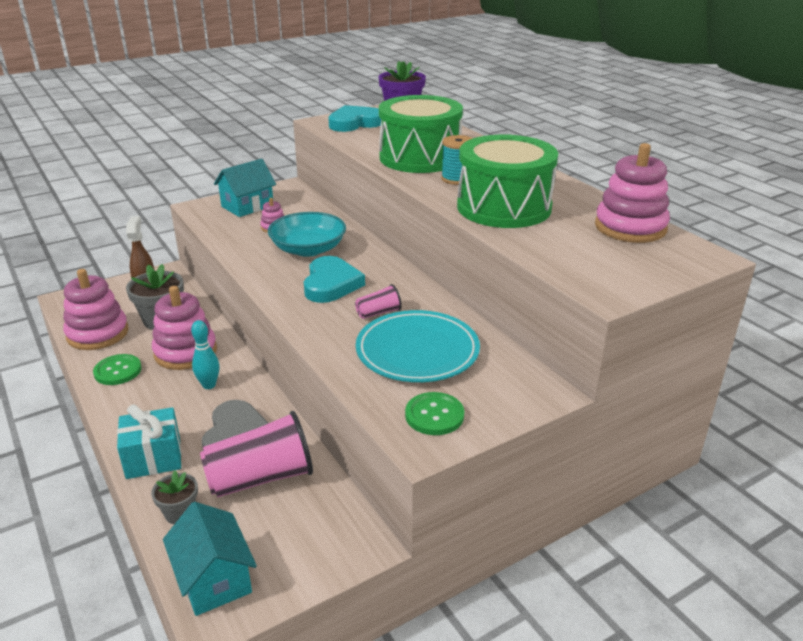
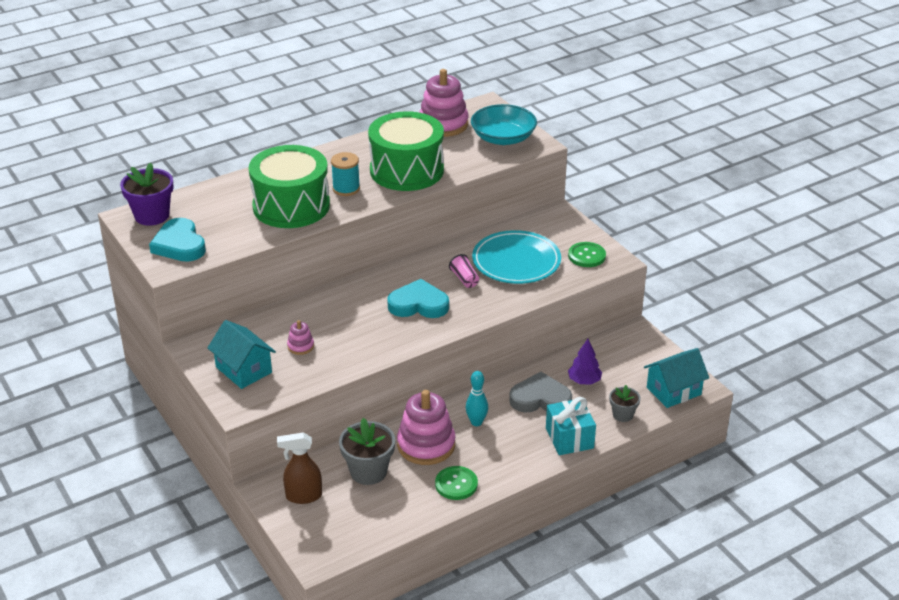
camera: 90 degrees left, 5 degrees up
pink stacking toy [63,269,129,350] -> none
pink cup [200,411,313,498] -> purple tree [568,339,602,385]
turquoise bowl [268,212,346,257] -> turquoise bowl moved to [471,104,537,145]

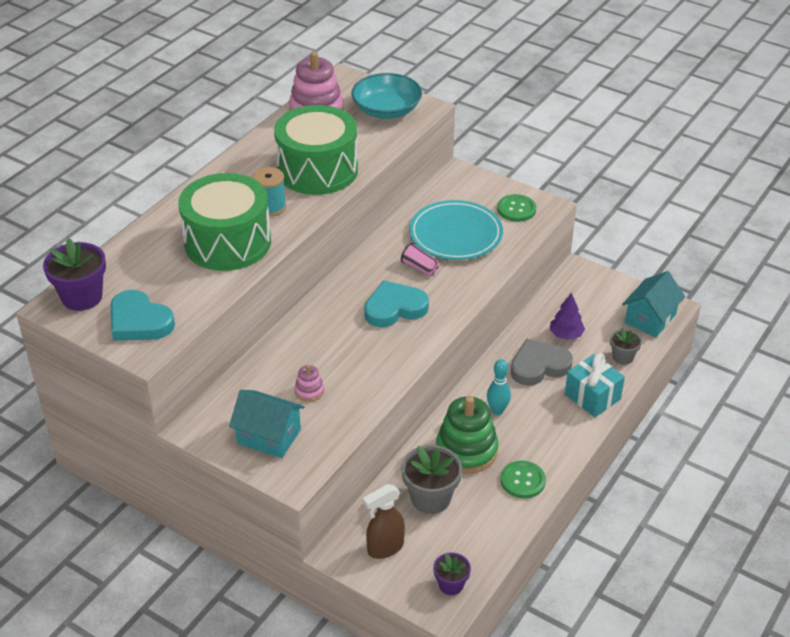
camera: 25 degrees left, 5 degrees up
pink stacking toy [397,390,456,465] -> green stacking toy [436,396,498,474]
none -> purple flower pot [433,553,471,595]

